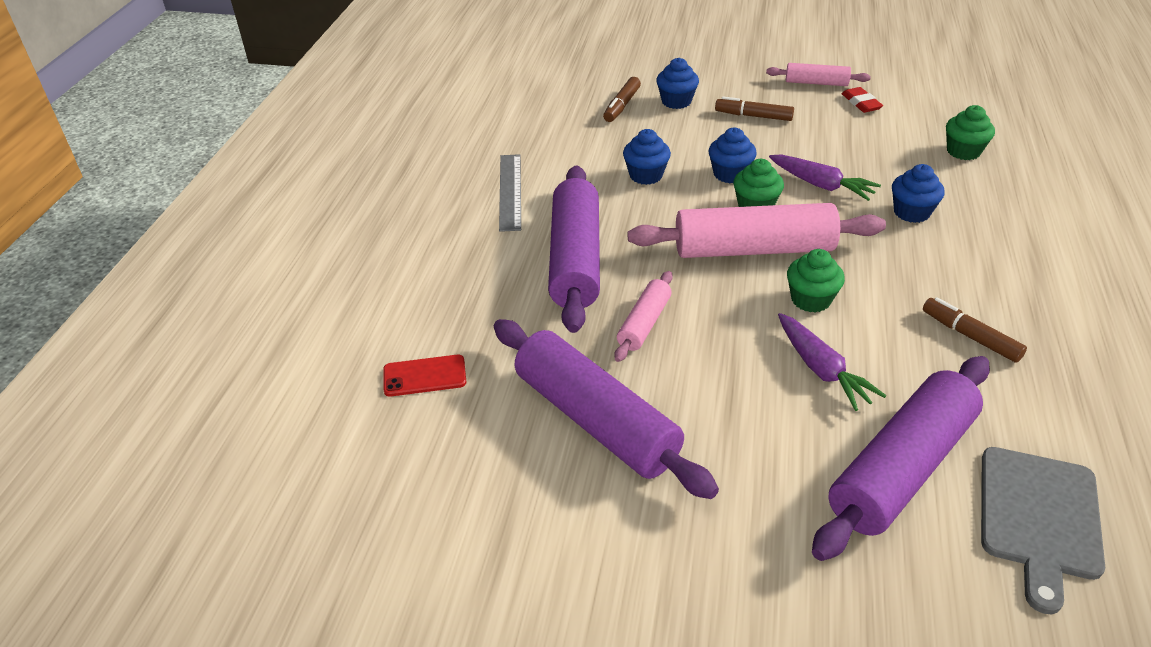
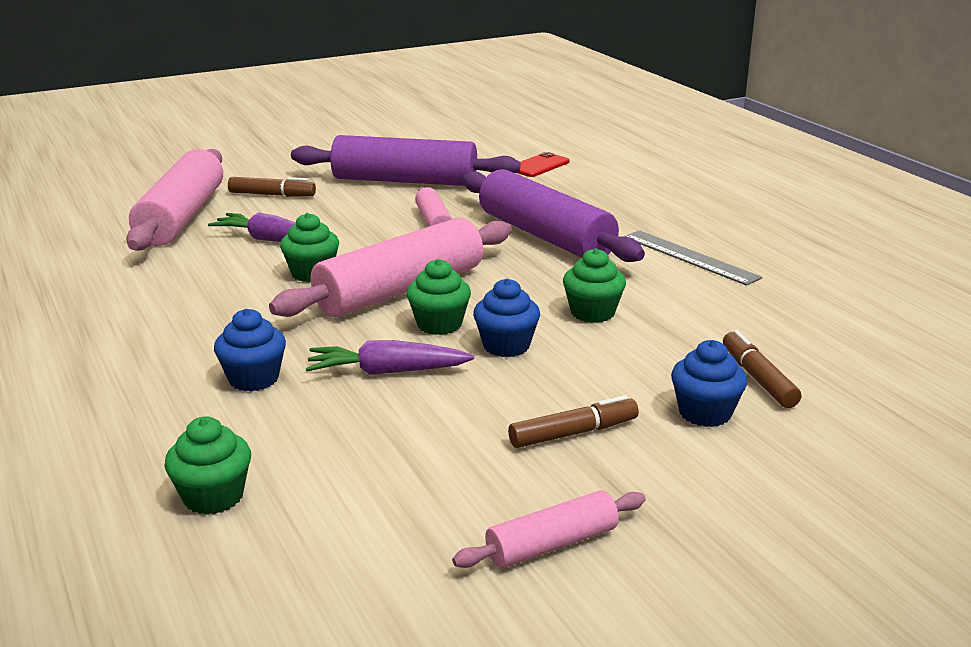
camera: 140 degrees right, 15 degrees down
blue cupcake [623,129,671,185] -> green cupcake [563,248,626,323]
purple rolling pin [812,356,990,561] -> pink rolling pin [126,149,223,251]
red eraser [842,87,883,113] -> none
brown marker [923,297,1027,363] -> brown marker moved to [228,177,316,197]
grey cutting board [981,447,1105,614] -> none

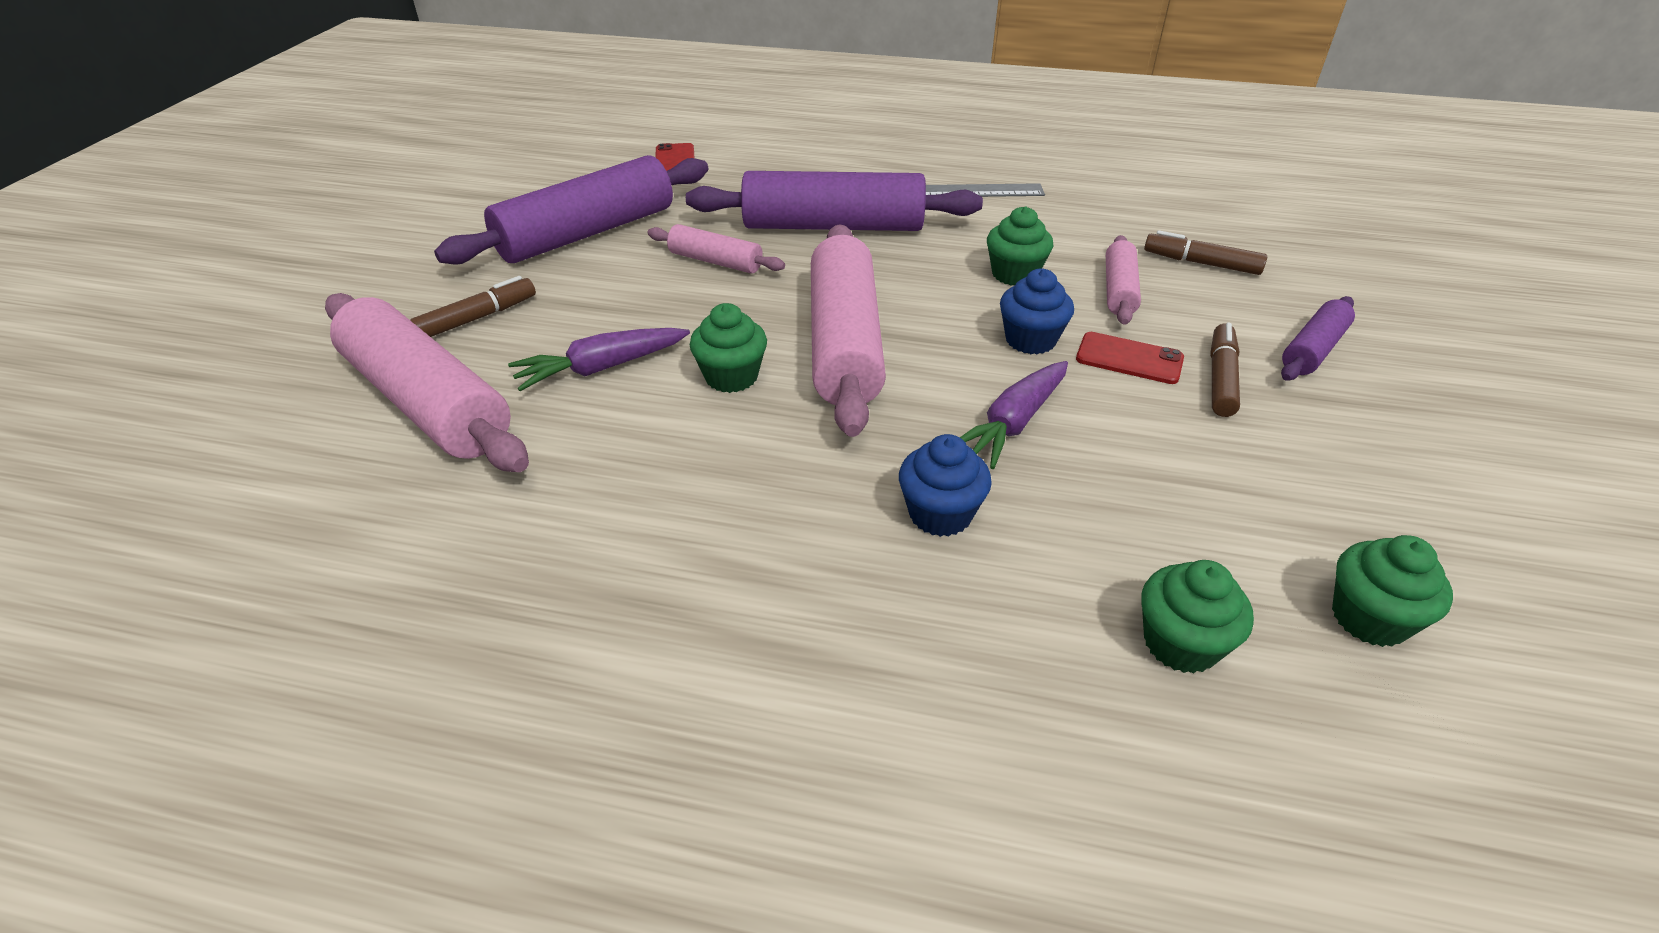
camera: 50 degrees left, 15 degrees up
green cupcake [407,259,471,335] -> green cupcake moved to [1332,535,1453,647]
pink rolling pin [452,490,646,568] -> pink rolling pin moved to [1106,235,1141,325]
blue cupcake [671,340,747,427] -> none
none -> red phone [1076,332,1184,384]
none -> purple rolling pin [1281,296,1355,381]

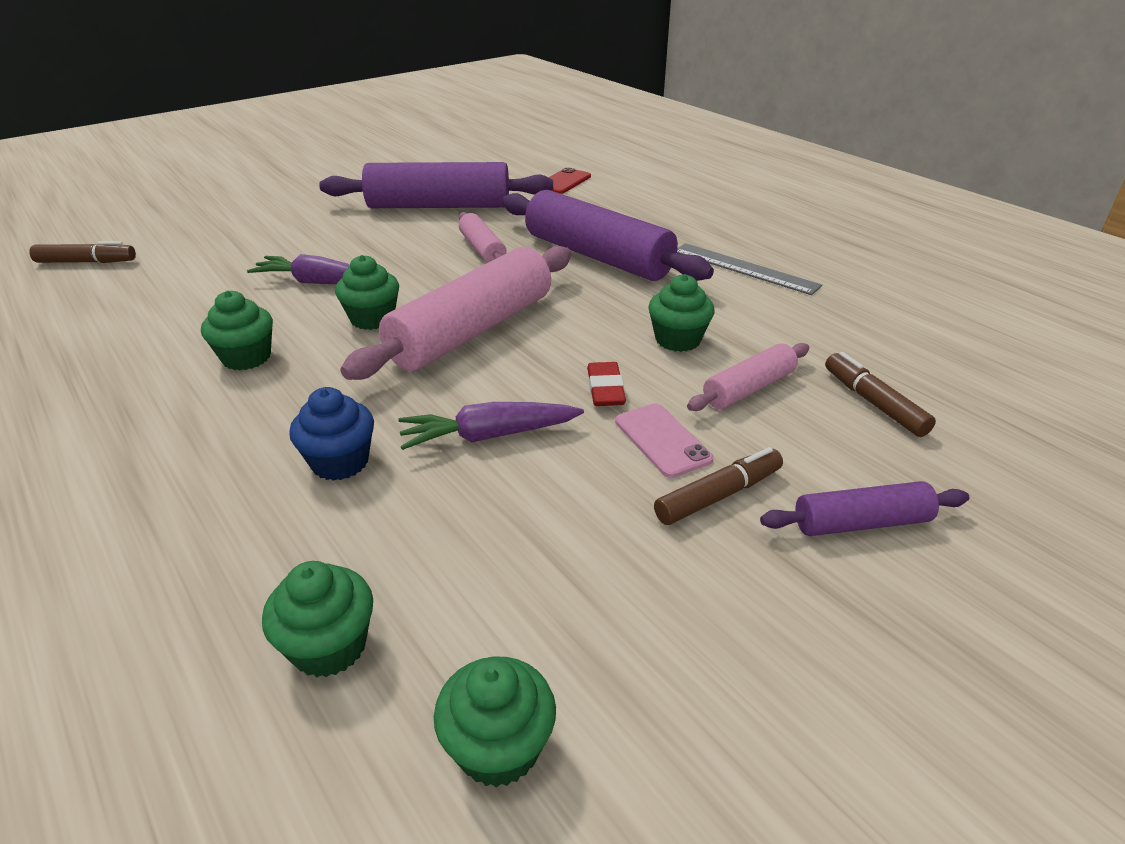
camera: 40 degrees right, 5 degrees down
pink rolling pin [325,293,529,472] -> none
brown marker [410,276,536,337] -> brown marker moved to [29,241,136,263]
blue cupcake [1000,269,1074,355] -> red eraser [587,362,626,406]
red phone [1076,332,1184,384] -> pink phone [615,403,714,478]
none -> green cupcake [201,291,273,371]

